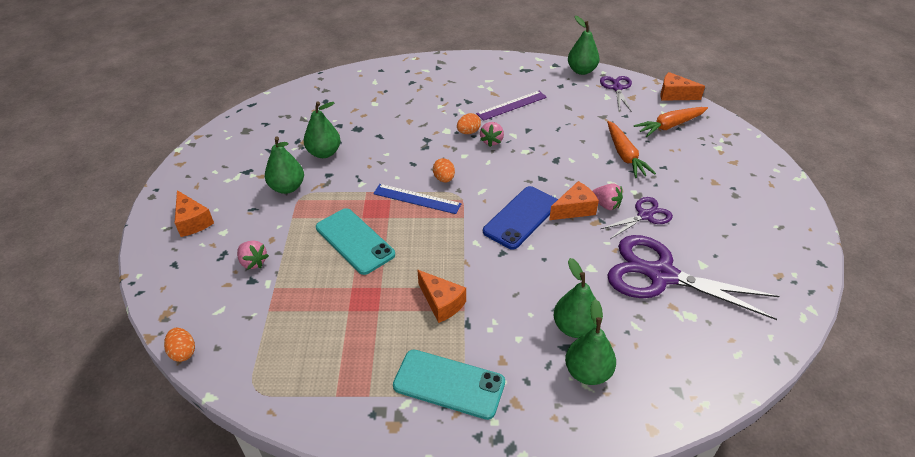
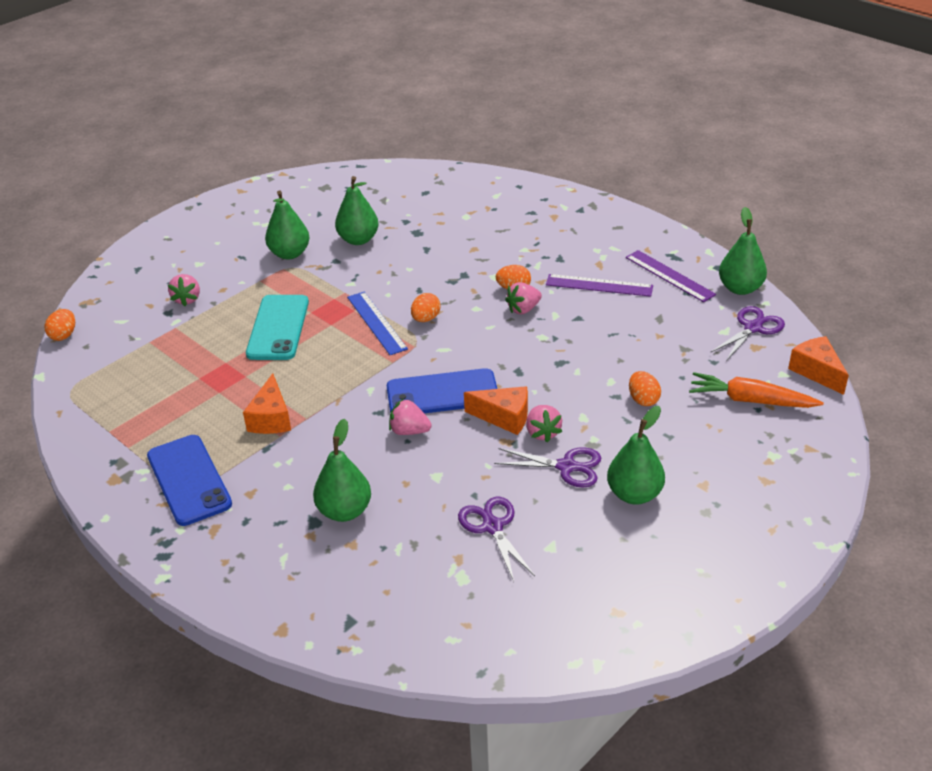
camera: 45 degrees right, 5 degrees down
orange cheese [175,190,214,237] -> none
turquoise phone [393,349,505,420] -> blue phone [147,435,232,526]
green pear [565,299,616,385] -> green pear moved to [607,406,665,505]
orange carrot [607,121,656,178] -> orange egg [629,371,661,406]
purple scissors [607,235,780,320] -> purple scissors [458,497,535,582], size x0.52
none -> pink strawberry [389,399,432,435]
none -> purple ruler [626,250,716,302]

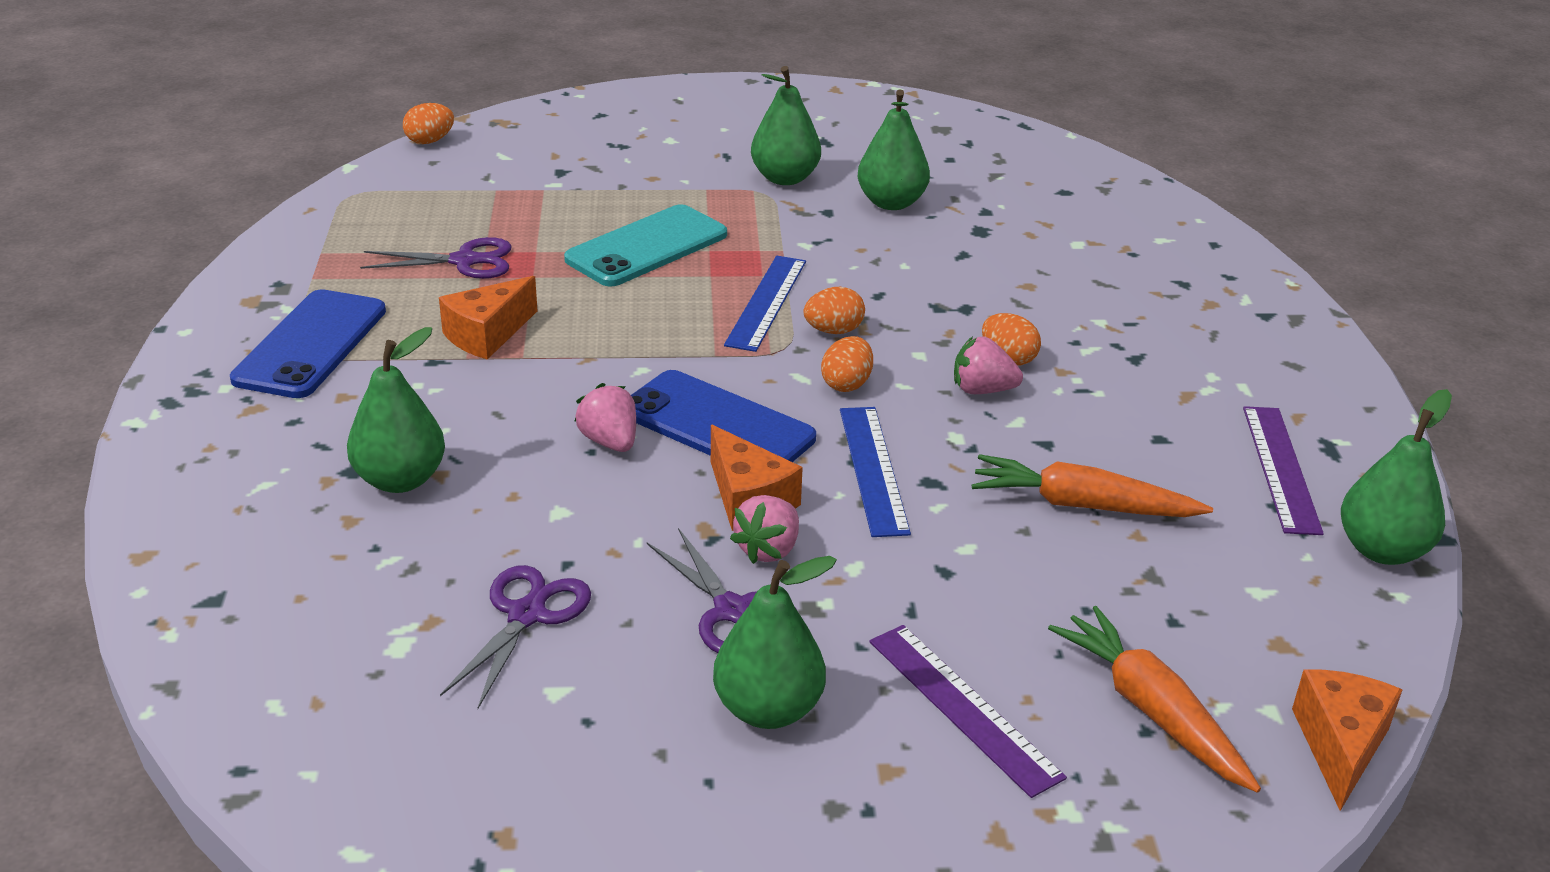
camera: 40 degrees right, 5 degrees down
pink strawberry [168,274,200,306] -> none
purple ruler [546,274,653,297] -> purple ruler moved to [869,625,1067,798]
orange egg [629,371,661,406] -> orange egg moved to [821,336,873,392]
purple scissors [710,306,785,361] -> purple scissors moved to [360,237,512,279]
none -> blue ruler [840,407,911,537]
none -> orange carrot [971,454,1213,517]

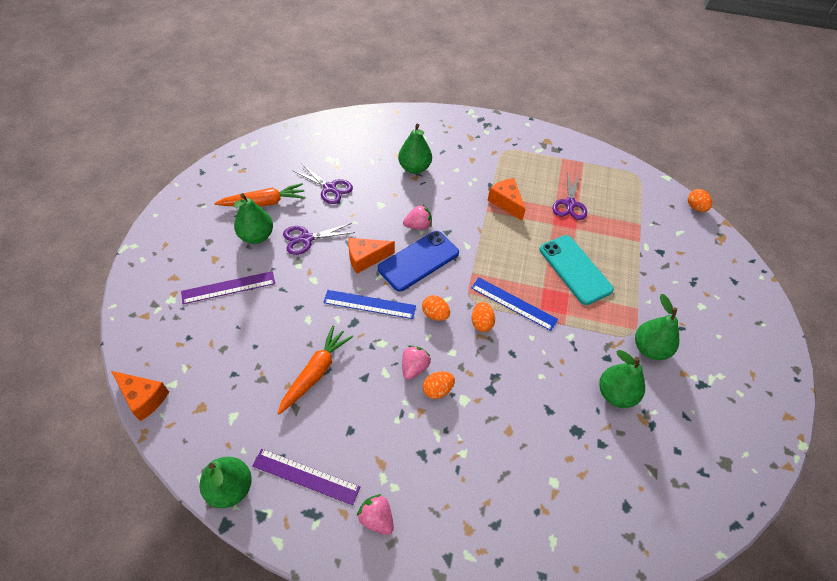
camera: 105 degrees right, 20 degrees up
blue phone [230,289,386,398] -> none
pink strawberry [730,495,799,564] -> pink strawberry moved to [357,494,394,535]
orange carrot [1048,606,1261,793] -> orange carrot moved to [215,183,306,207]

